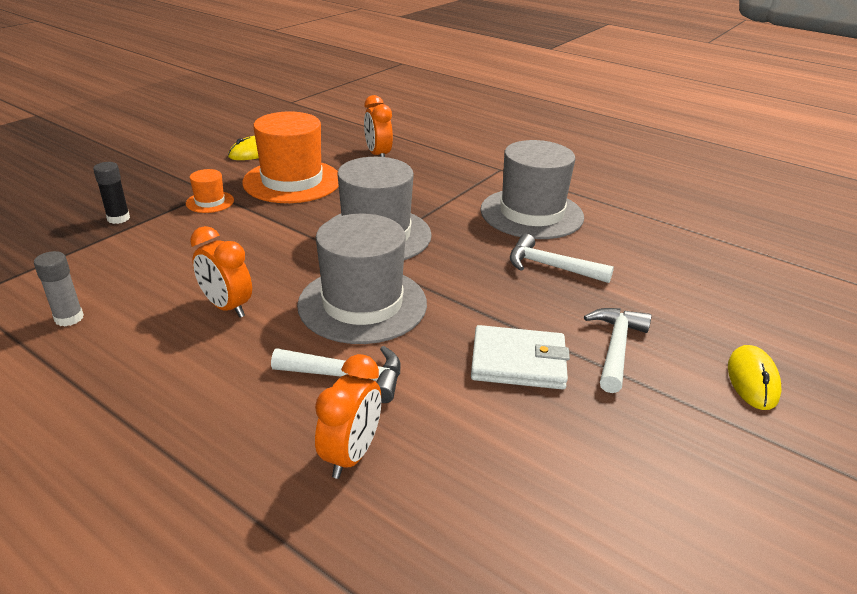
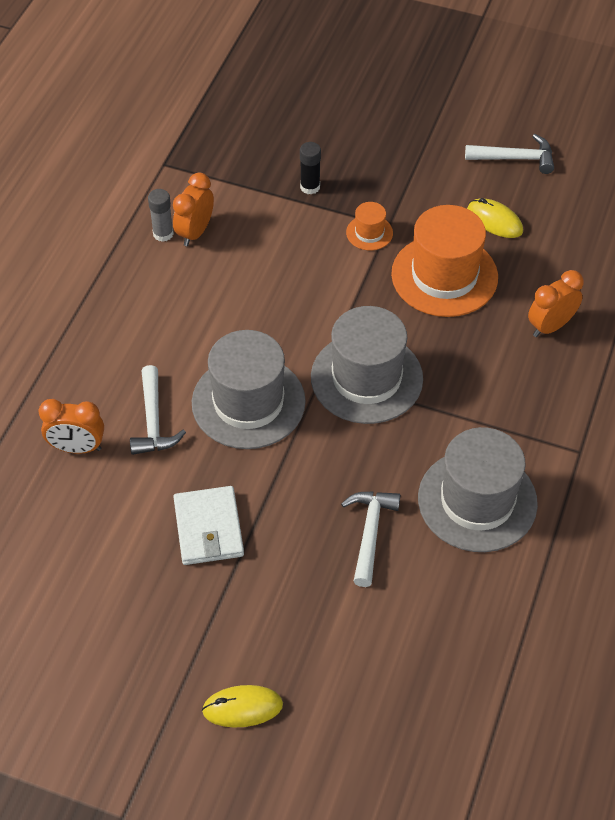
camera: 75 degrees right, 20 degrees up
orange clock [190,226,252,318] -> orange clock moved to [173,172,214,246]
white hammer [584,308,652,393] -> white hammer moved to [465,134,554,174]

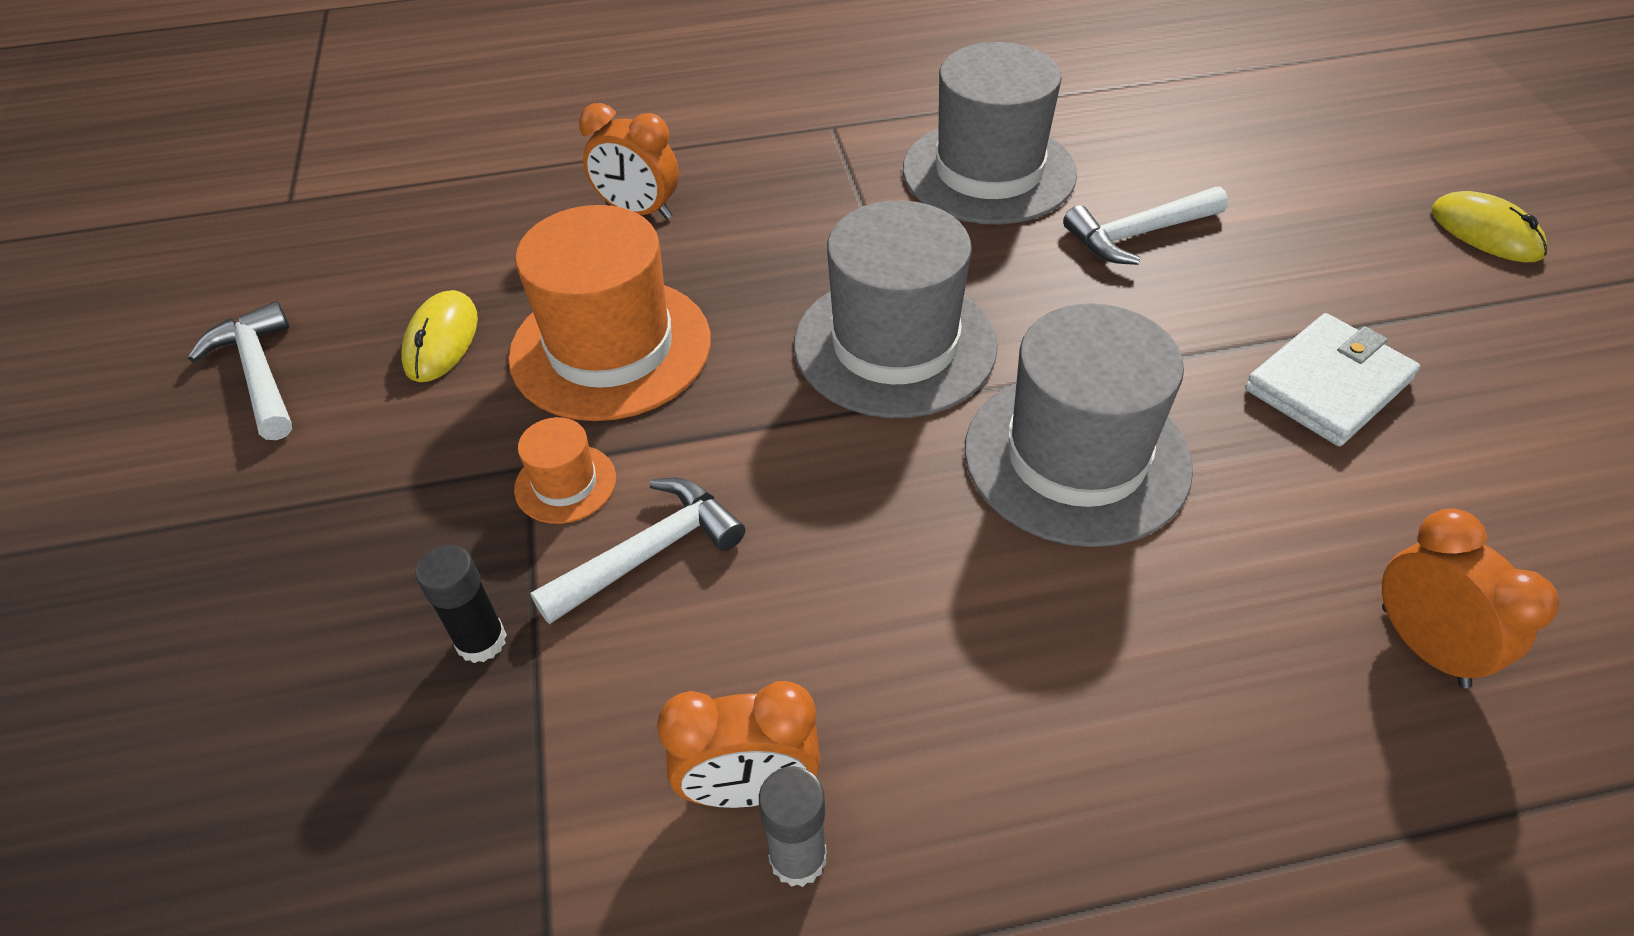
camera: 120 degrees left, 5 degrees down
white hammer [130,365,186,455] -> white hammer moved to [530,478,745,624]

